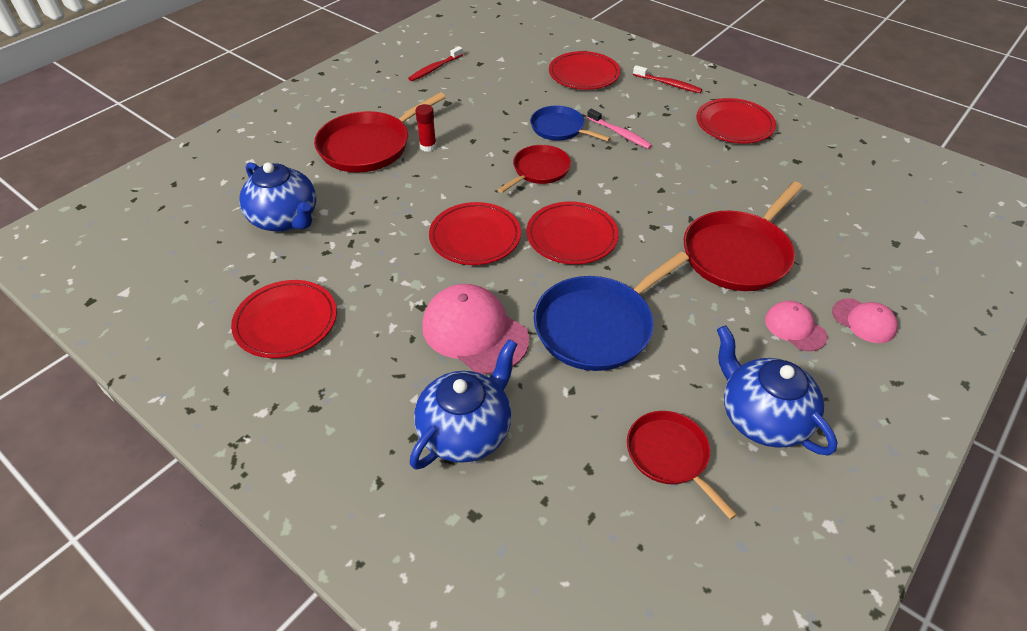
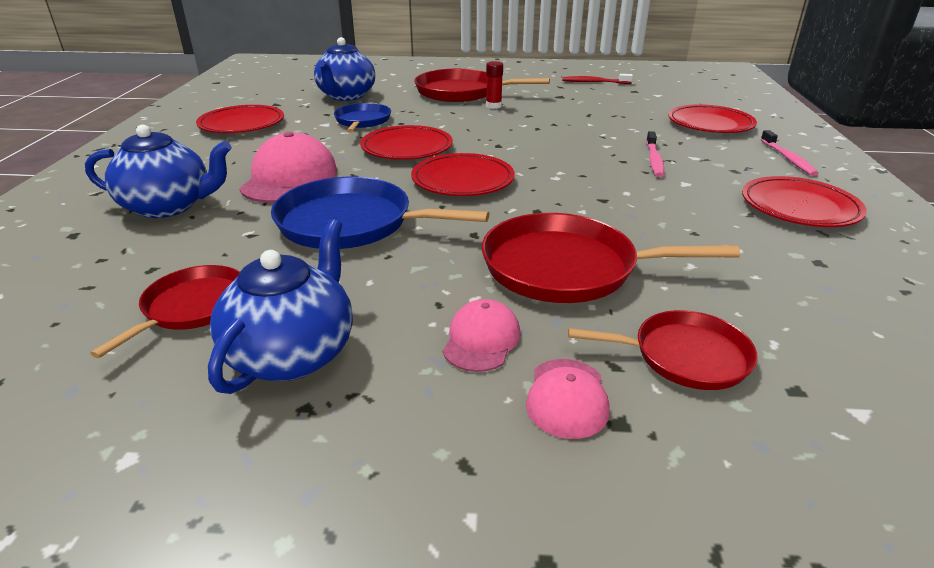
camera: 55 degrees right, 15 degrees down
red pan [498,145,571,193] -> red pan moved to [568,310,758,390]
blue pan [530,106,611,141] -> blue pan moved to [334,103,391,133]
red toothbrush [633,65,702,93] -> pink toothbrush [761,130,819,176]

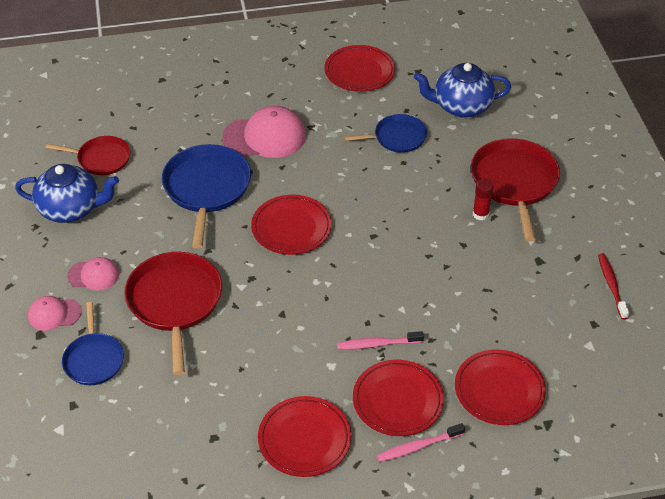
camera: 75 degrees right, 15 degrees up
blue teapot [85,124,232,218] -> none
red plate [360,125,453,160] -> red plate moved to [353,360,444,436]
red pan [568,310,758,390] -> blue pan [62,302,124,385]

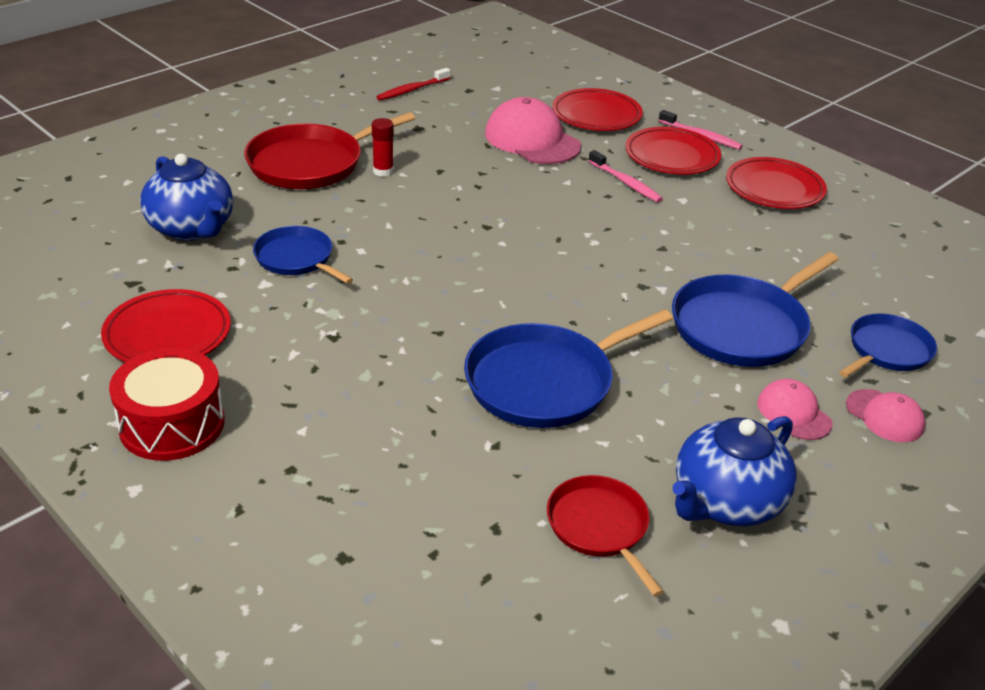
camera: 125 degrees left, 10 degrees down
blue teapot [15,164,119,223] -> blue teapot turned 105 degrees counterclockwise [672,416,797,526]
red pan [124,252,222,375] -> blue pan [672,252,839,367]
pink cap [222,106,306,158] -> pink cap moved to [485,97,581,164]
red plate [251,195,332,255] -> none
none -> red drum [109,348,225,461]

